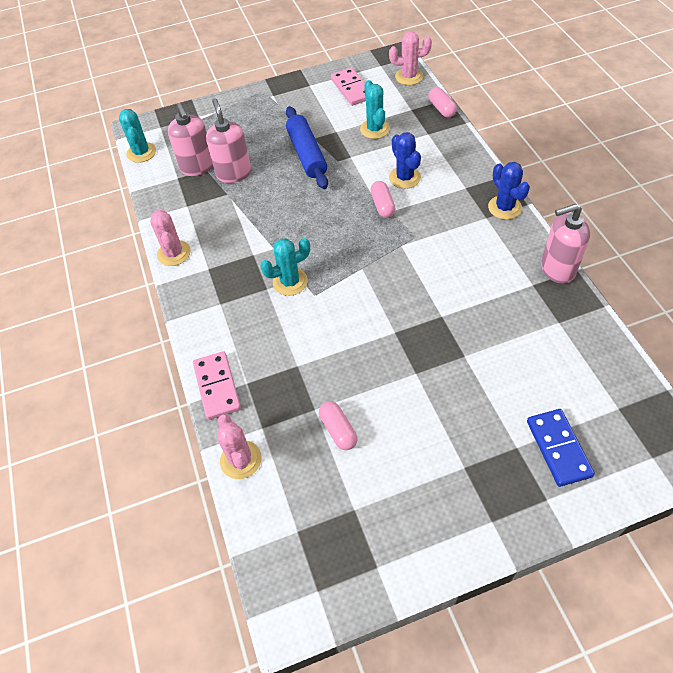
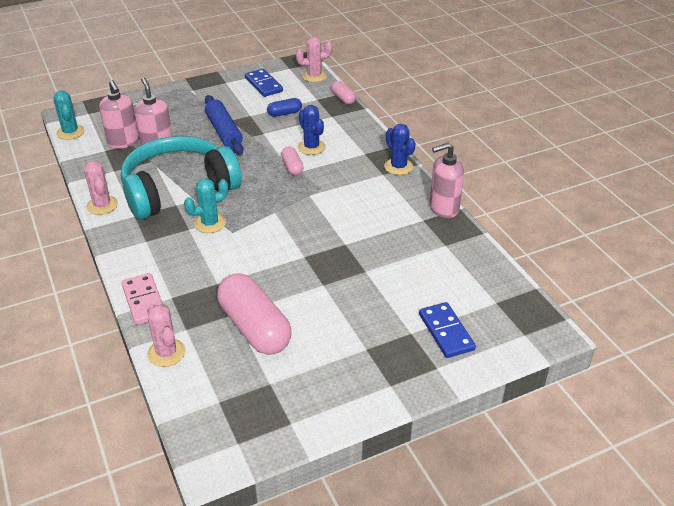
camera: 10 degrees left, 15 degrees down
pink capsule [319,401,357,450] -> pink capsule [217,273,292,355], size x2.12
pink domino [331,67,366,106] -> blue domino [245,69,283,97]
turquoise cactus [360,80,390,139] -> blue capsule [267,98,302,117]
none -> turquoise headphones [121,136,242,220]

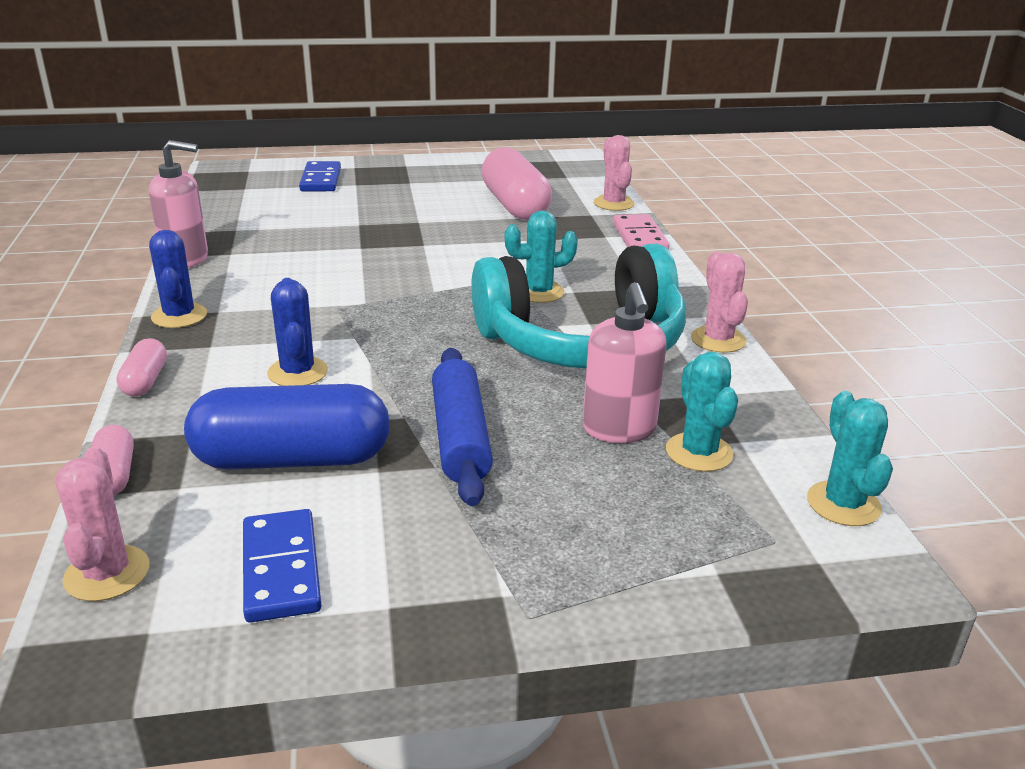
camera: 165 degrees left, 10 degrees down
pink soap dispenser [99,80,139,149] -> turquoise cactus [666,352,738,472]
blue capsule [267,98,302,117] -> blue capsule [184,384,390,470], size x2.12
pink capsule [281,147,304,175] -> pink capsule moved to [117,338,167,397]
pink cactus [296,37,332,82] -> pink cactus turned 75 degrees clockwise [55,447,150,601]

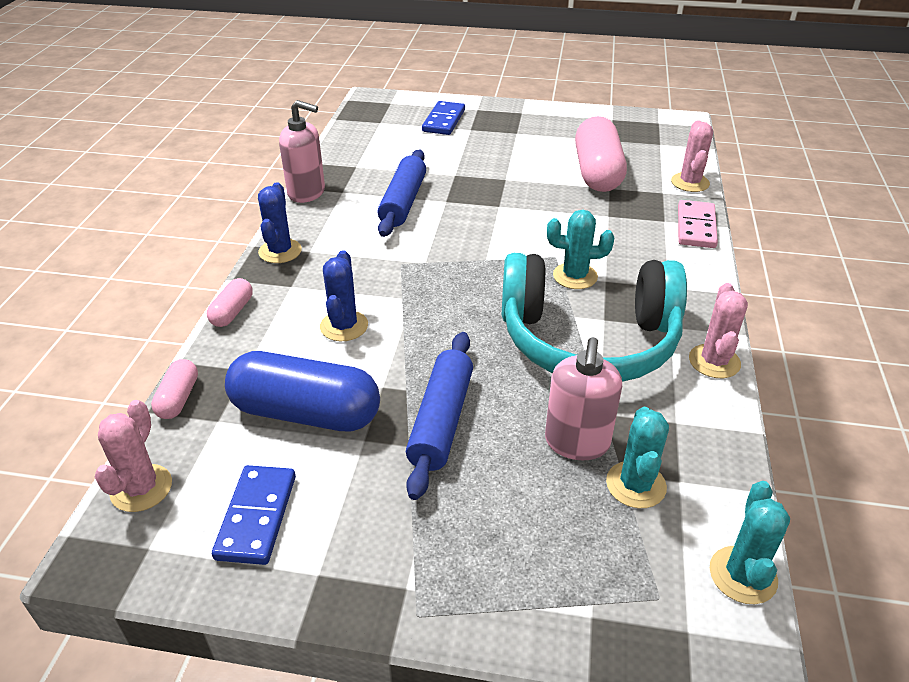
camera: 20 degrees right, 10 degrees up
none -> blue rolling pin [378,150,426,237]

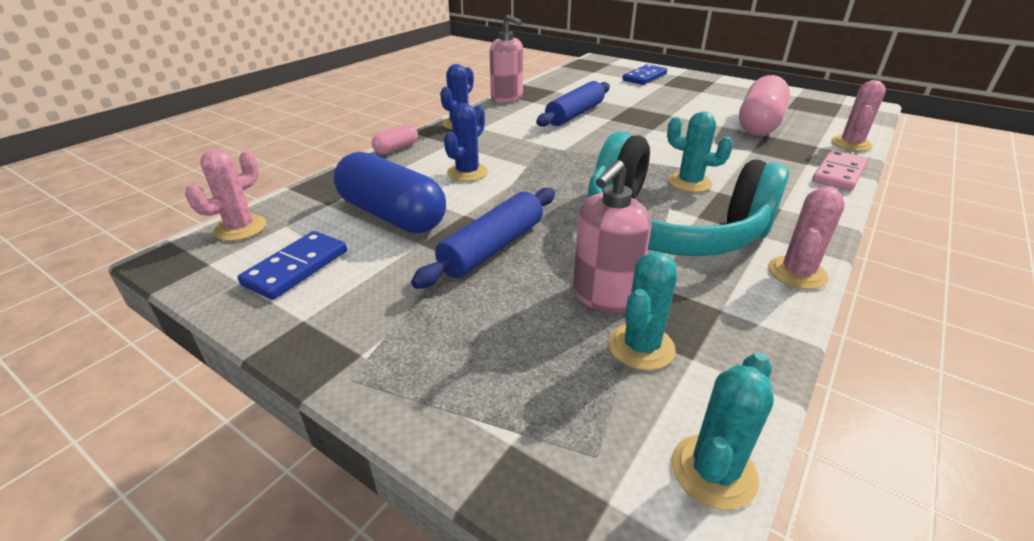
camera: 25 degrees right, 5 degrees down
pink capsule [151,359,198,419] -> none

